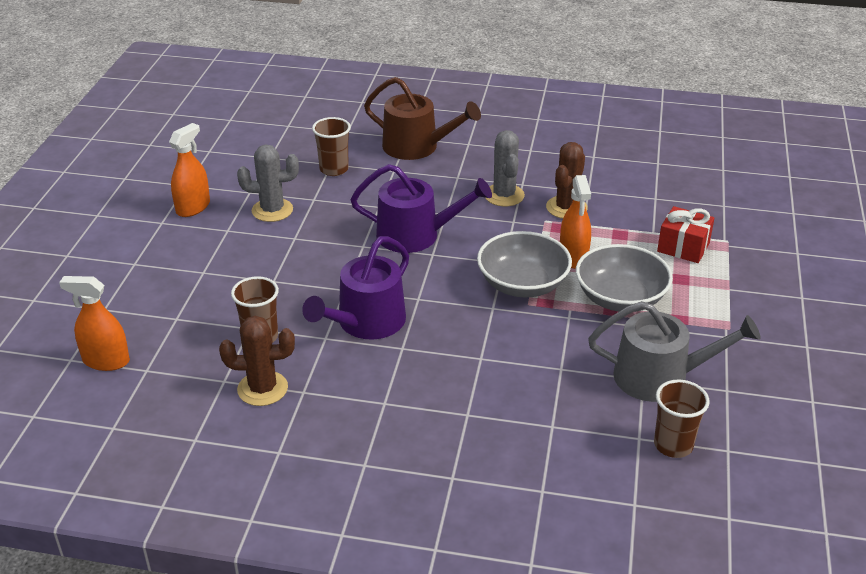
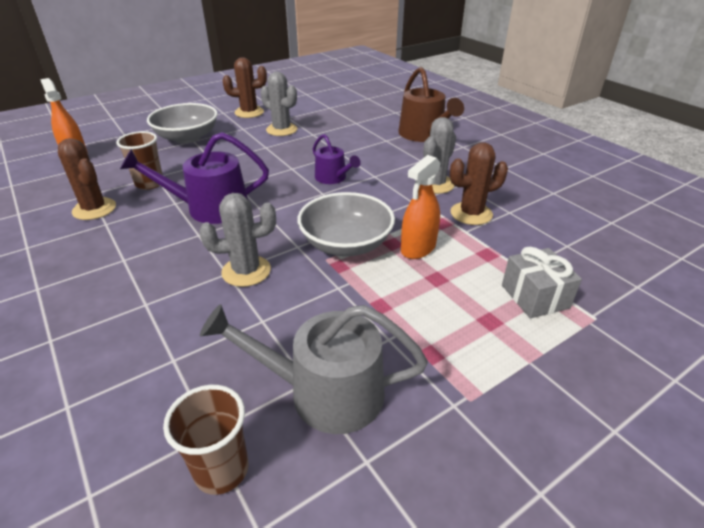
camera: 45 degrees right, 0 degrees up
orange spray bottle [169,123,210,217] -> brown cactus [222,57,267,118]
brown cup [312,117,351,176] -> none
purple watering can [350,164,492,253] -> purple watering can [313,134,361,184], size x0.59
grey bowl [576,244,673,312] -> grey bowl moved to [147,103,218,144]
grey watering can [588,301,761,402] -> grey watering can turned 135 degrees clockwise [200,304,428,434]
red gift [657,206,714,263] -> grey gift [502,247,582,318]
none -> grey cactus [199,193,276,287]

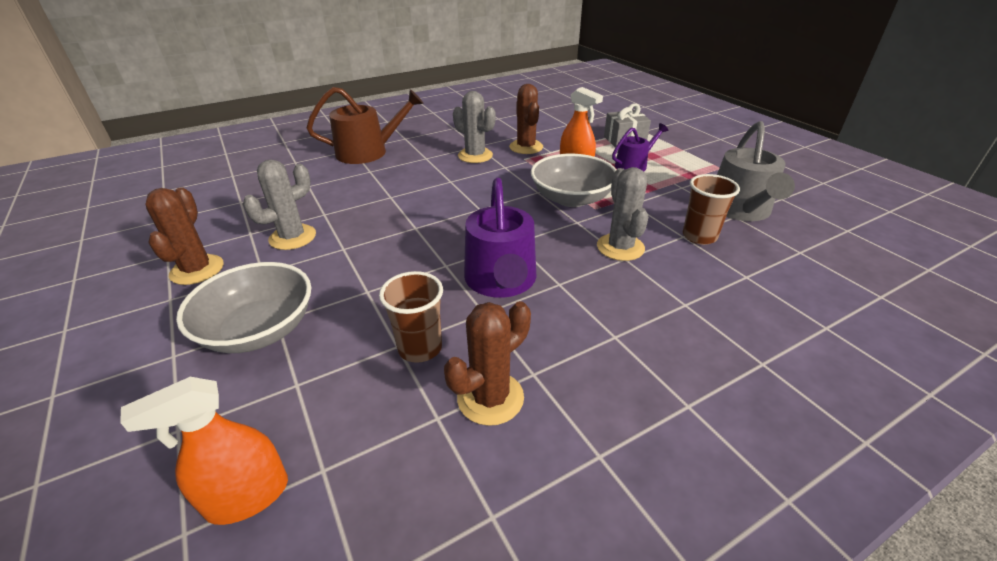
camera: 85 degrees left, 0 degrees up
brown cup [163,385,249,495] -> brown cup moved to [683,174,740,245]
purple watering can [313,134,361,184] -> purple watering can moved to [612,123,668,171]

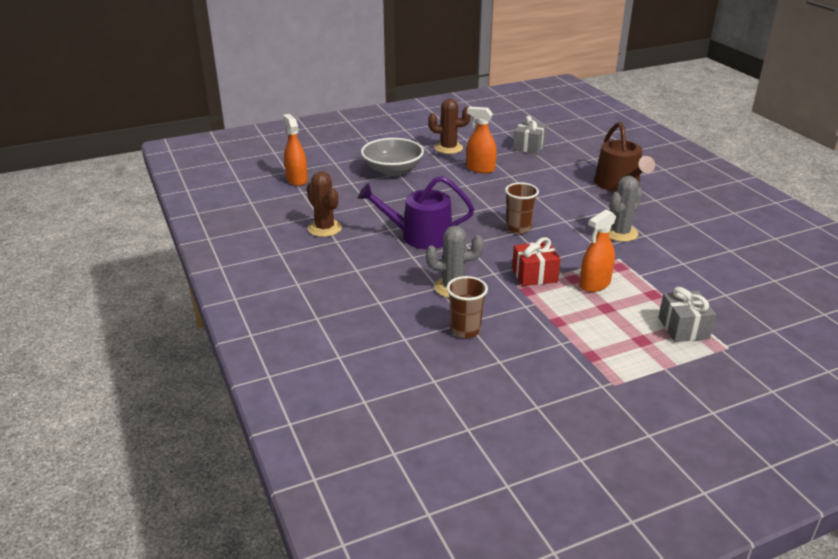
camera: 95 degrees right, 5 degrees down
grey cactus [243,159,316,250] -> orange spray bottle [466,107,497,173]
brown cup [379,271,443,363] -> brown cup moved to [505,182,539,234]
brown cactus [509,84,543,154] -> none
grey bowl [531,154,617,207] -> red gift [512,237,561,286]
purple watering can [612,123,668,171] -> none
grey watering can [717,121,795,221] -> none
none -> grey gift [513,116,547,154]

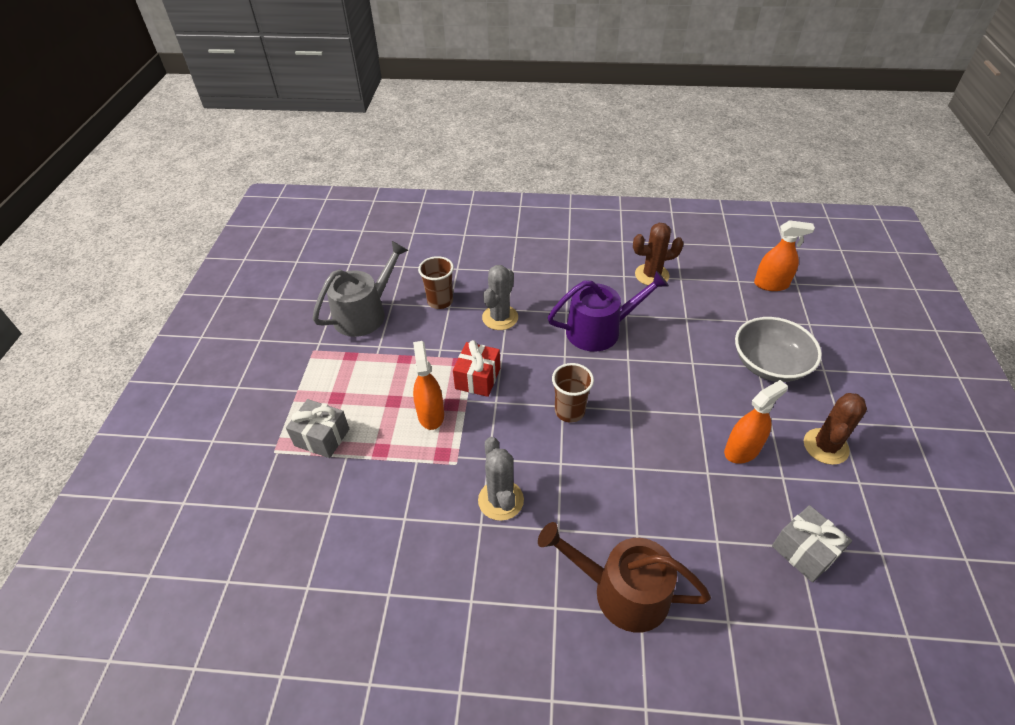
camera: 120 degrees right, 15 degrees up
purple watering can [358,176,474,249] -> purple watering can turned 45 degrees clockwise [548,271,669,352]
none -> grey watering can [312,241,409,337]

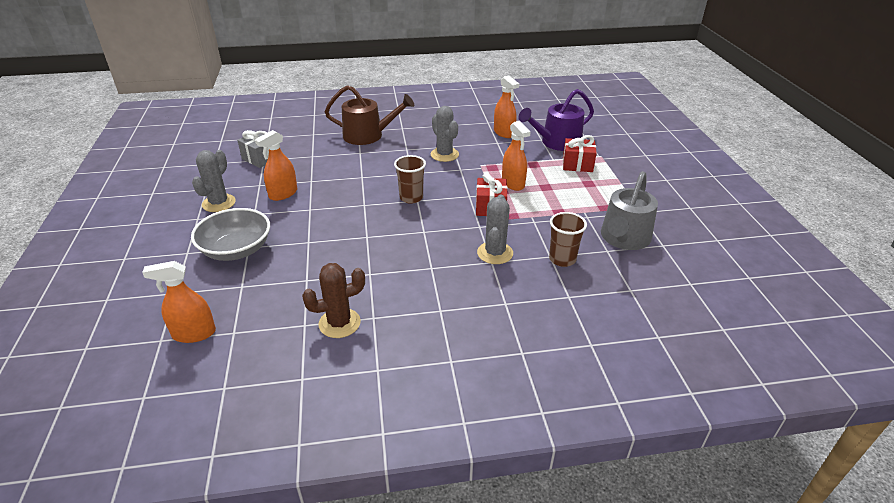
camera: 165 degrees right, 10 degrees down
grey gift [286,399,349,458] -> red gift [563,135,597,172]
purple watering can [548,271,669,352] -> purple watering can moved to [518,89,594,151]
brown cactus [804,393,867,465] -> grey cactus [192,150,236,212]
none -> orange spray bottle [494,75,519,138]

